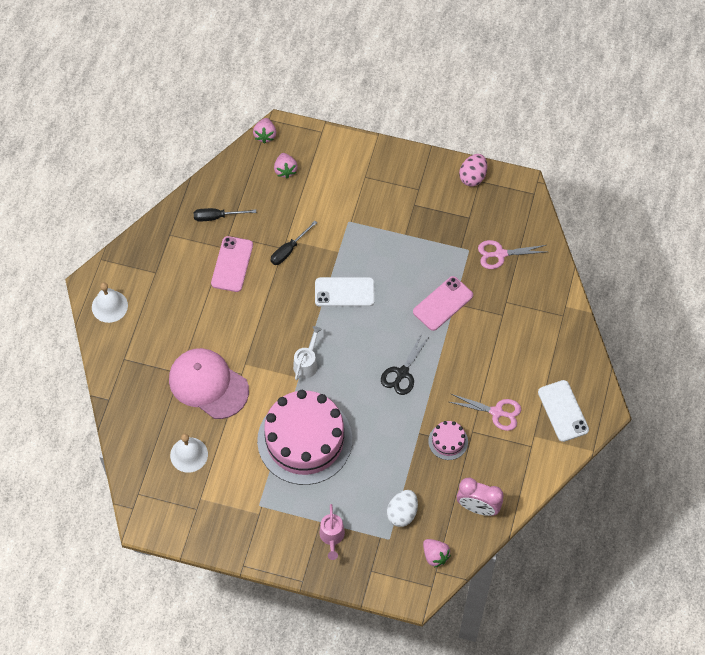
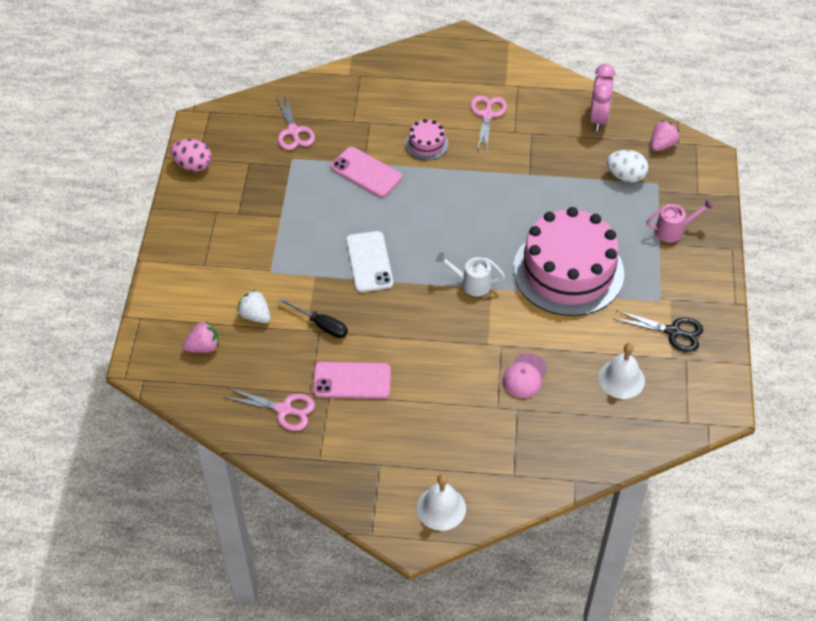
camera: 100 degrees left, 10 degrees down
pink cap [169,348,249,419] -> pink cap [502,353,547,398], size x0.50
black screwdriver [194,208,256,222] -> pink scissors [223,388,315,431]
pink strawberry [253,118,276,144] -> none
black scissors [381,334,430,395] -> black scissors moved to [614,310,703,352]
pink cake [428,421,468,460] -> pink cake moved to [405,119,448,160]
white phone [538,380,589,442] -> none
none -> white strawberry [237,290,270,323]

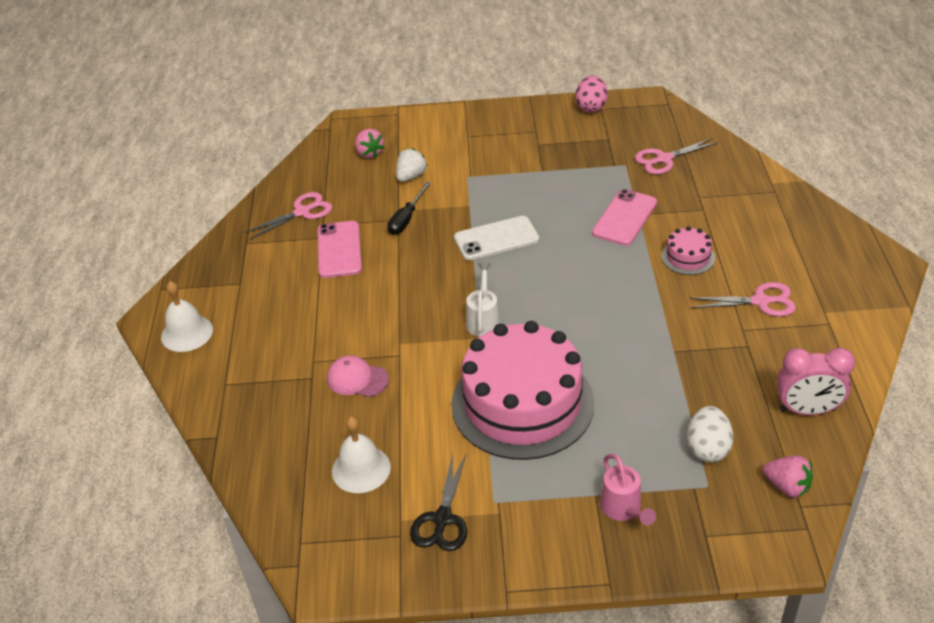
camera: 85 degrees right, 10 degrees down
pink scissors [223,388,315,431] -> pink scissors turned 135 degrees counterclockwise [244,192,332,240]

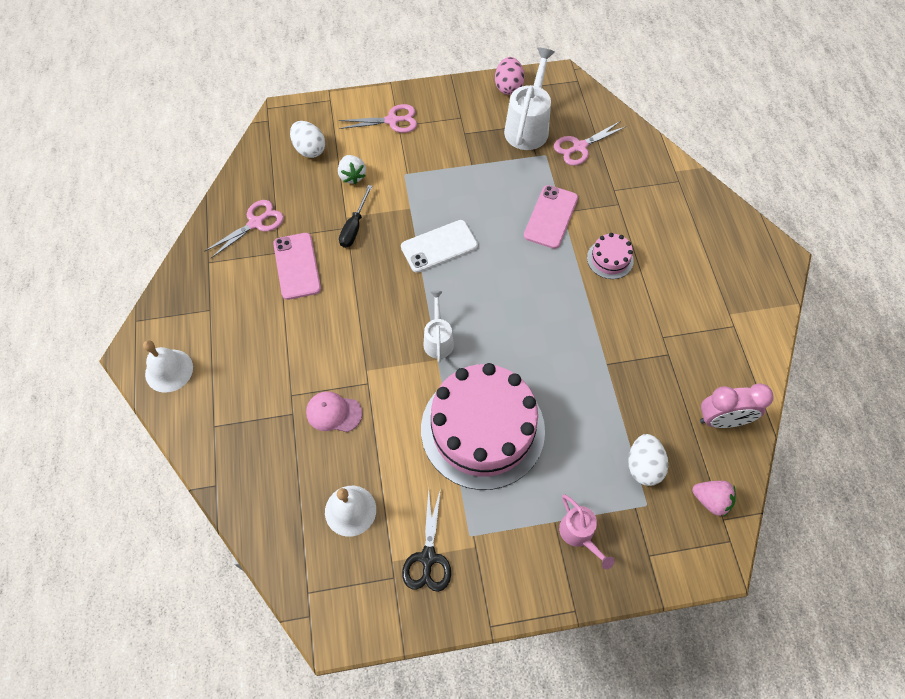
camera: 10 degrees left, 20 degrees up
pink strawberry [355,128,385,158] -> white egg [290,121,325,158]
white strawberry [396,148,428,182] -> white strawberry turned 135 degrees clockwise [338,155,366,184]
pink scissors [689,282,796,317] -> pink scissors moved to [339,104,417,133]
none -> white watering can [504,48,555,150]

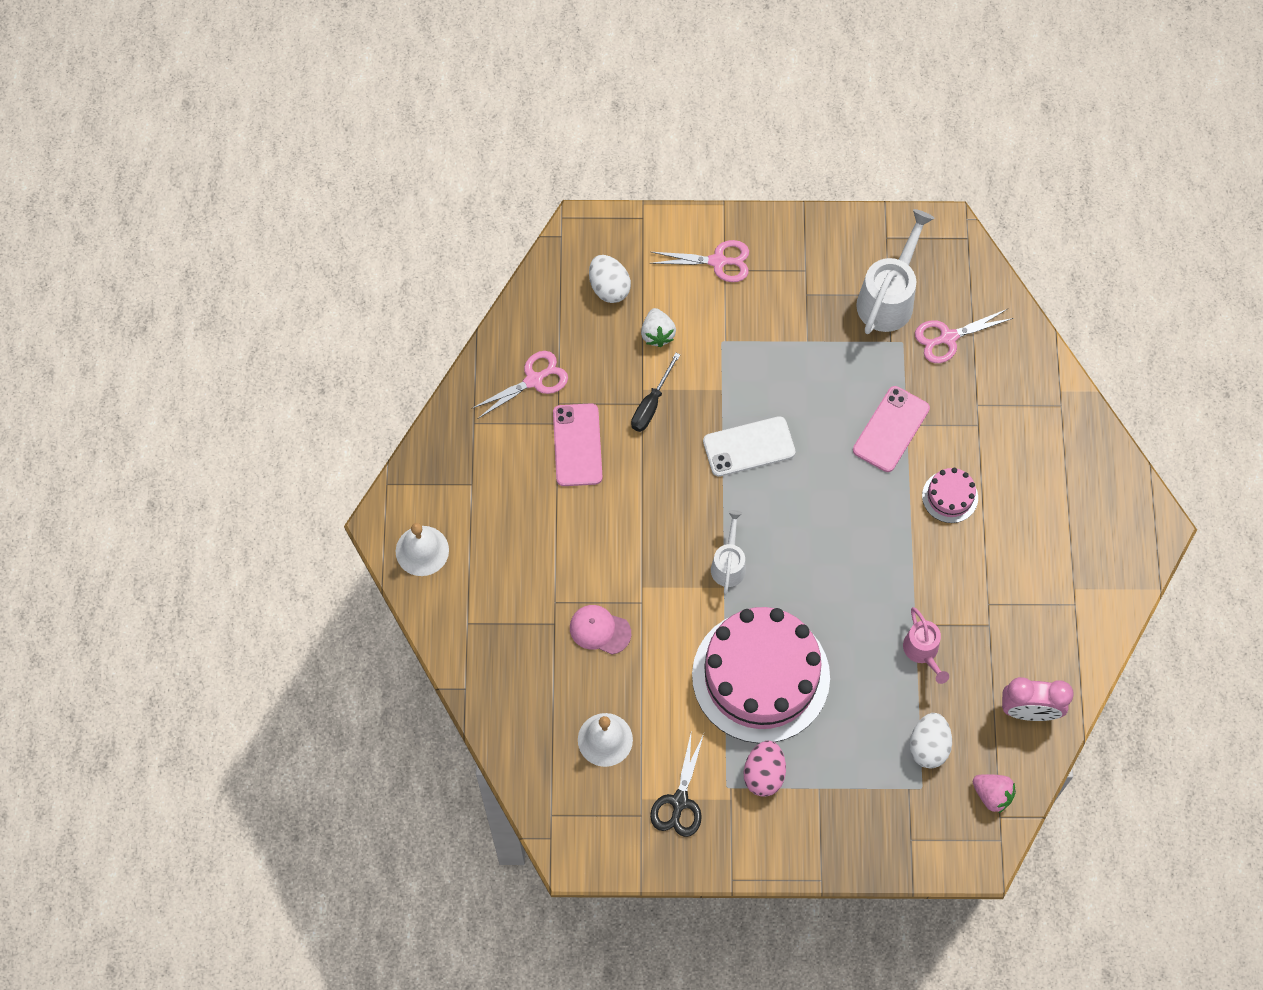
camera: 10 degrees right, 5 degrees up
pink egg [495,57,524,95] -> pink egg moved to [744,741,786,797]
pink watering can [559,494,615,569] -> pink watering can moved to [903,607,949,684]

